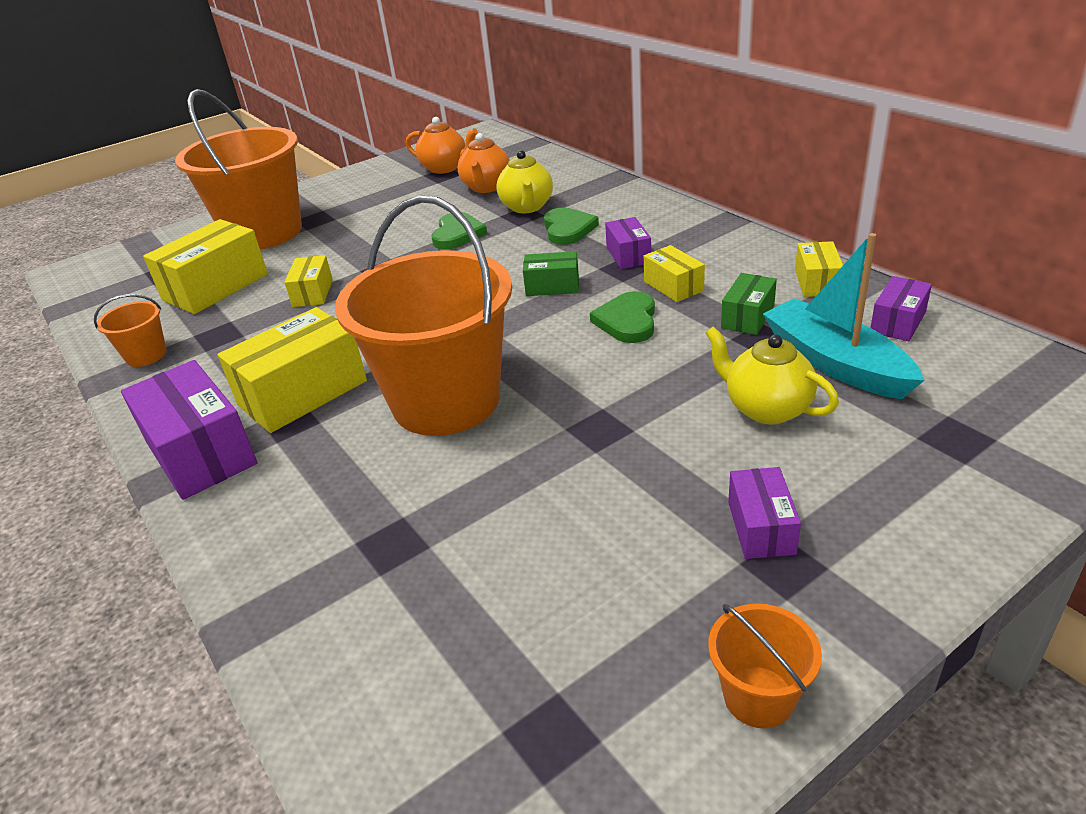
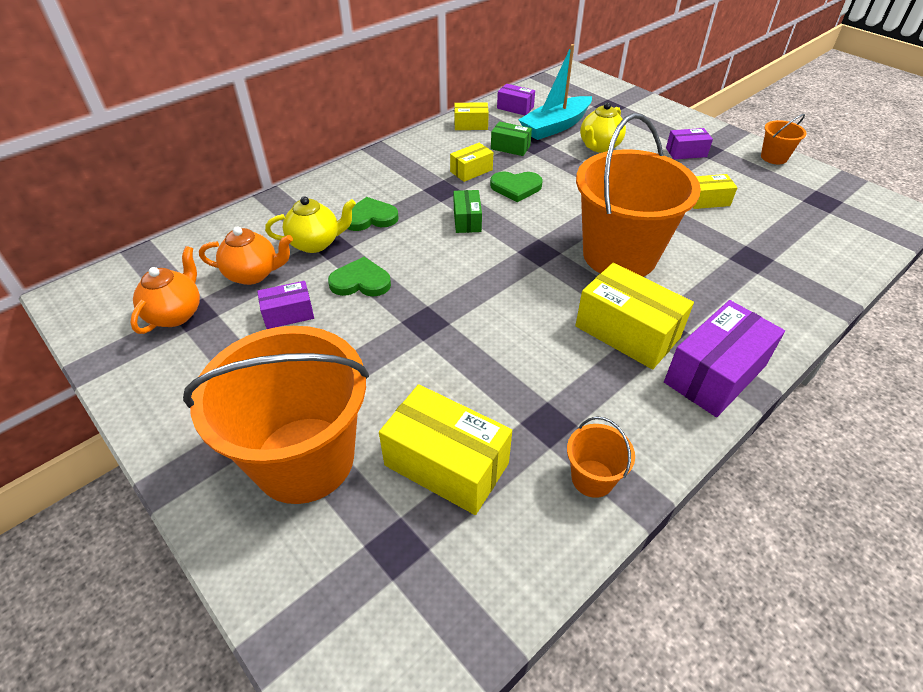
camera: 100 degrees left, 10 degrees up
yellow box [284,255,333,307] -> yellow box moved to [693,174,738,209]
purple box [605,217,651,269] -> purple box moved to [257,281,314,329]

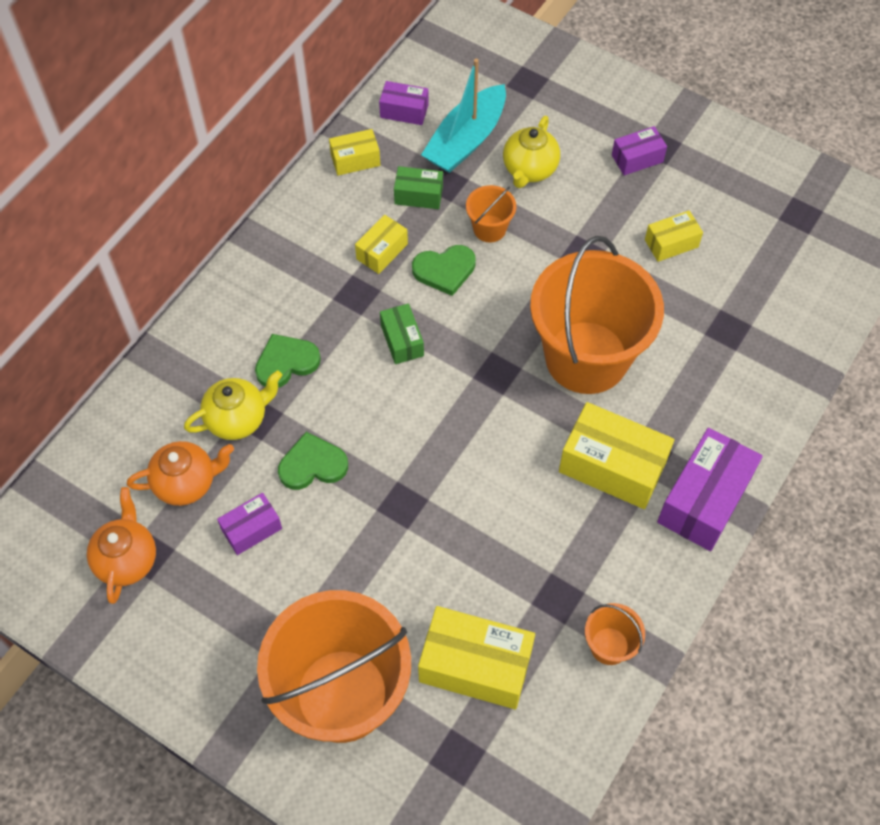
camera: 15 degrees left, 15 degrees up
orange bucket [761,114,807,164] -> orange bucket moved to [466,185,516,242]

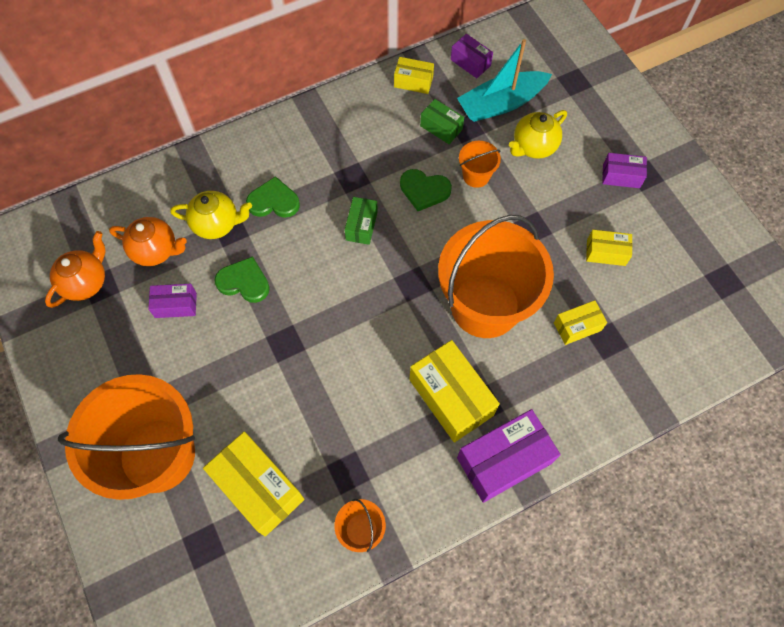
camera: 30 degrees right, 5 degrees up
yellow box [355,215,408,274] -> yellow box moved to [554,300,607,345]

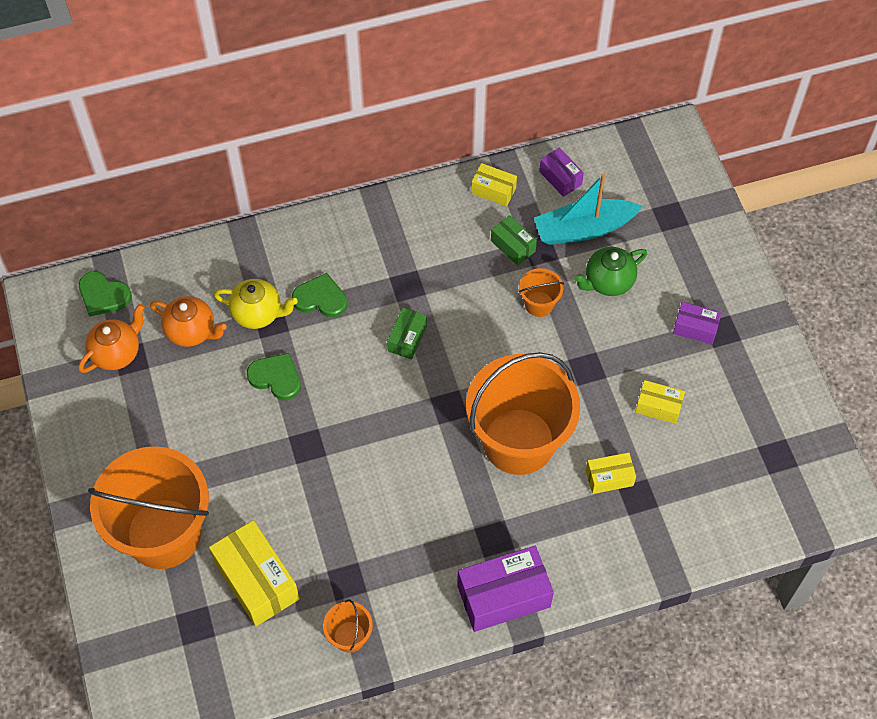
camera: 10 degrees right, 5 degrees down
purple box [148,284,197,318] -> none
green heart [400,169,452,211] -> green heart moved to [79,271,132,317]
yellow box [409,340,500,442] -> none
yellow teapot [509,110,567,159] -> green teapot [574,247,647,296]

